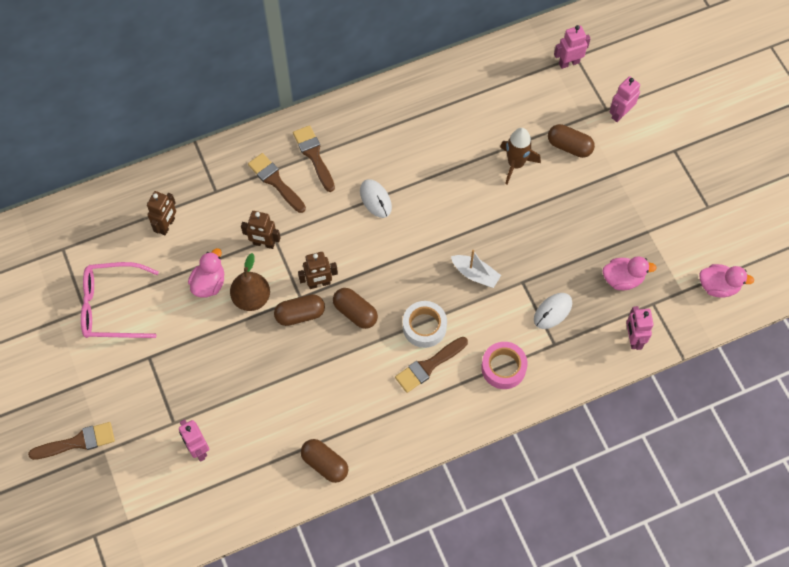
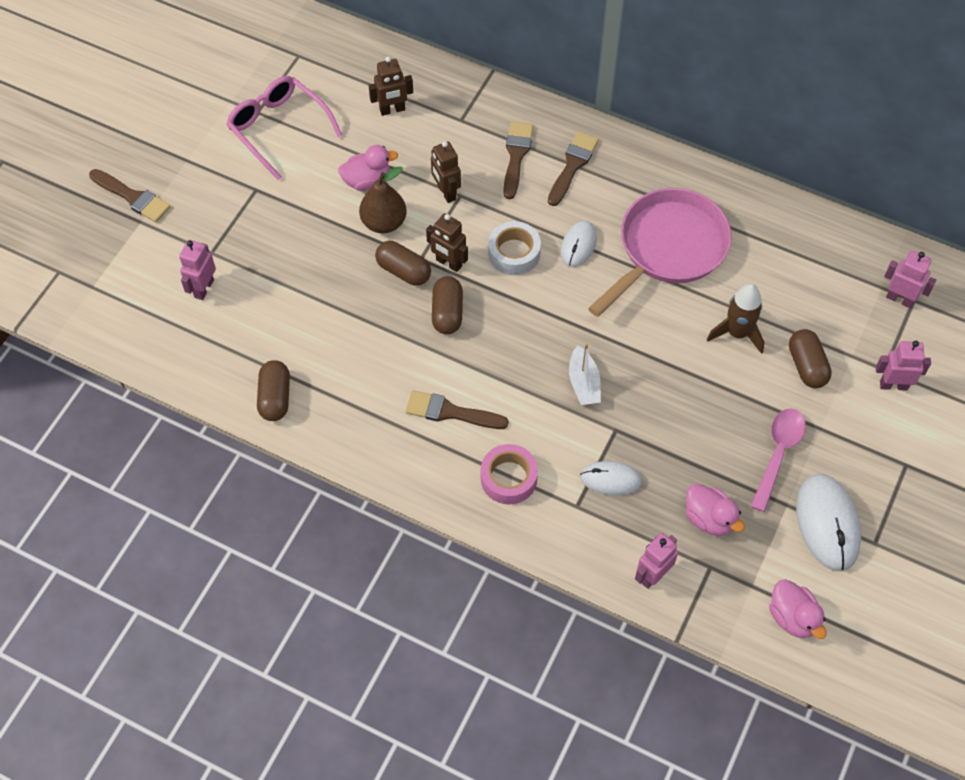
camera: 50 degrees right, 5 degrees down
white tape [403,301,447,348] -> white tape moved to [488,221,541,275]
none -> pink pan [588,188,732,317]
none -> pink spoon [750,408,806,512]
none -> white mouse [796,474,861,571]

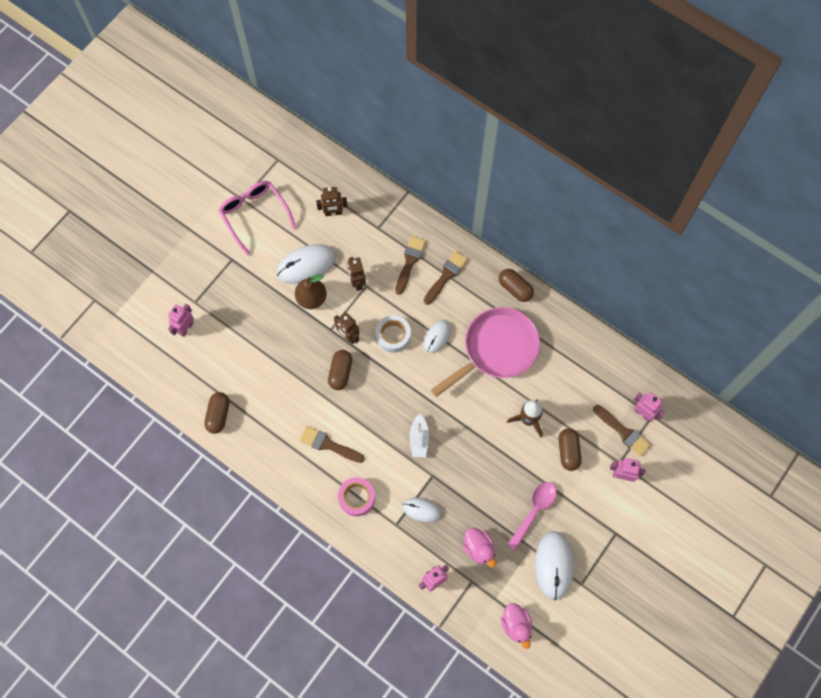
camera: 10 degrees right, 10 degrees up
brown brush [89,169,171,222] -> brown brush moved to [593,405,651,457]
pink duck [338,145,398,191] -> white mouse [277,244,336,284]
brown capsule [375,241,431,286] -> brown capsule moved to [499,269,534,302]

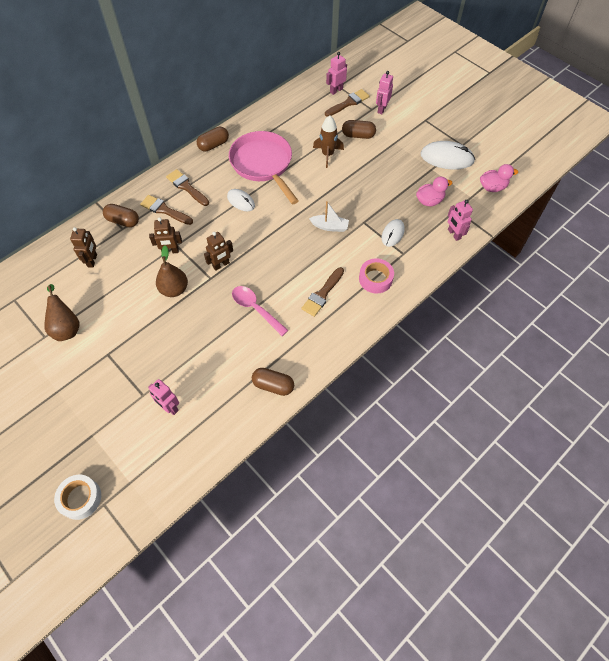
camera: 80 degrees left, 10 degrees down
pink glasses [218,181,296,255] -> brown pear [44,284,79,341]
white mouse [277,244,336,284] -> none
brown capsule [328,350,352,390] -> brown capsule moved to [103,204,139,227]
white tape [376,315,411,353] -> white tape moved to [54,475,101,520]
pink spoon [507,482,557,551] -> pink spoon moved to [232,286,289,336]

